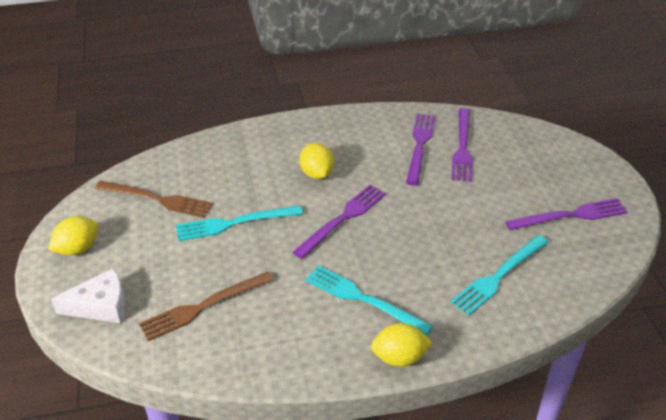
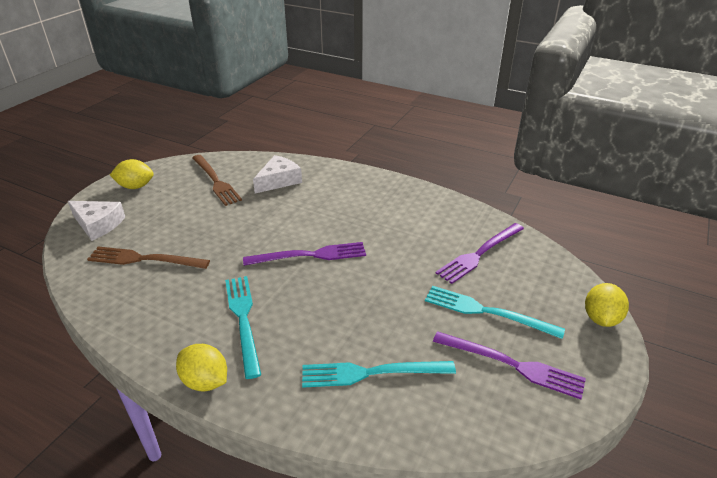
camera: 40 degrees right, 5 degrees down
turquoise fork [176,206,303,241] -> turquoise fork moved to [425,286,565,339]
yellow lemon [300,143,334,179] -> yellow lemon moved to [585,283,629,327]
purple fork [406,113,435,186] -> none
none -> white cheese [253,155,302,193]

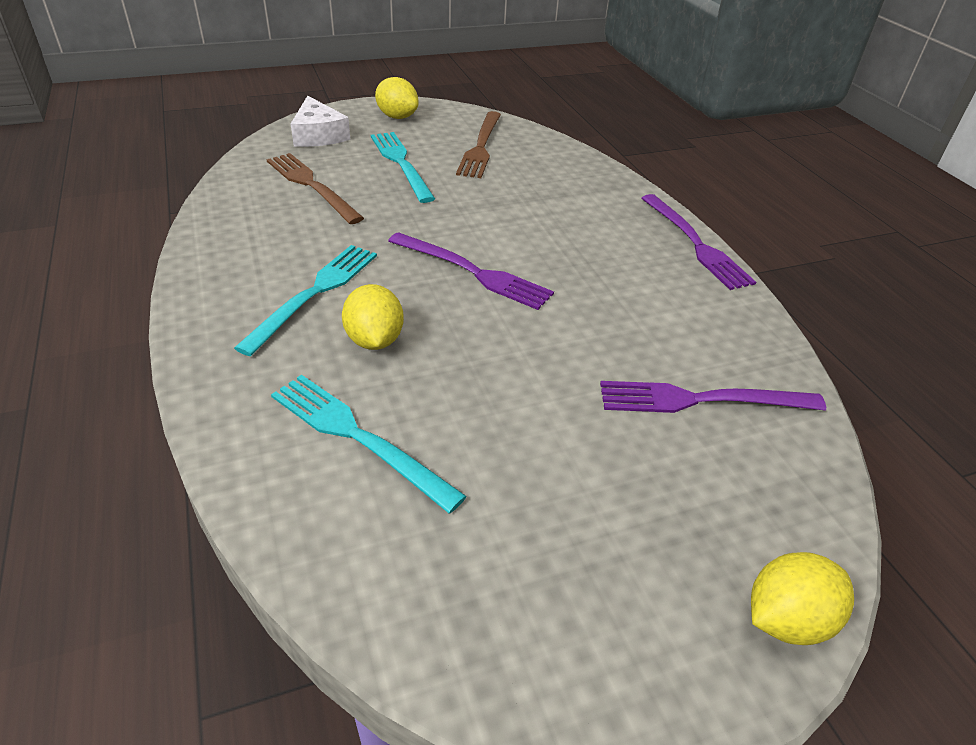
camera: 40 degrees right, 5 degrees up
yellow lemon [176,344,227,391] -> yellow lemon moved to [342,284,404,350]
white cheese [253,155,302,193] -> none
turquoise fork [425,286,565,339] -> turquoise fork moved to [371,132,435,203]
purple fork [433,331,586,399] -> purple fork moved to [641,194,756,290]

